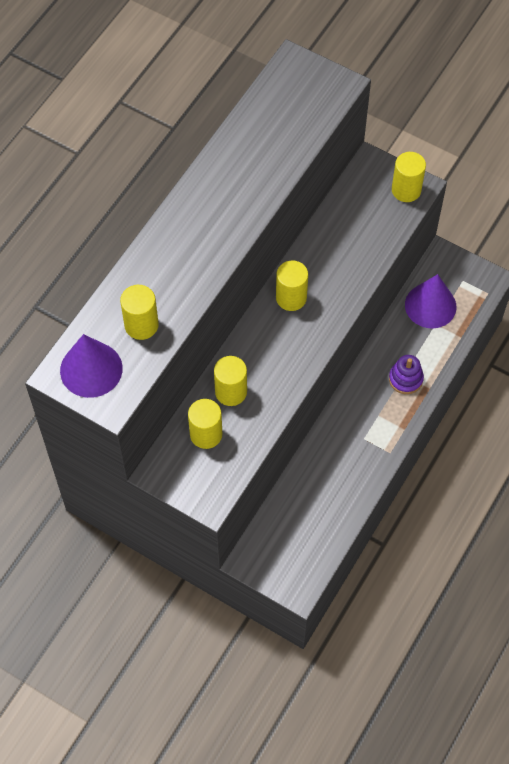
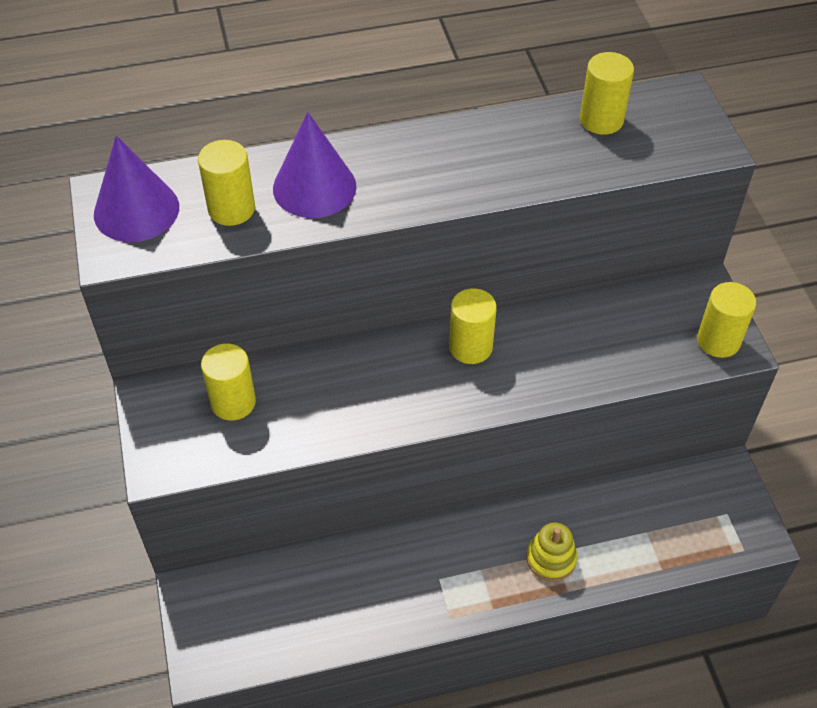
camera: 45 degrees right, 10 degrees down
yellow cylinder [214,356,247,406] -> yellow cylinder moved to [580,52,634,135]
purple stacking toy [389,355,424,394] -> yellow stacking toy [527,523,577,582]
purple cone [405,274,456,328] -> purple cone moved to [273,112,357,218]

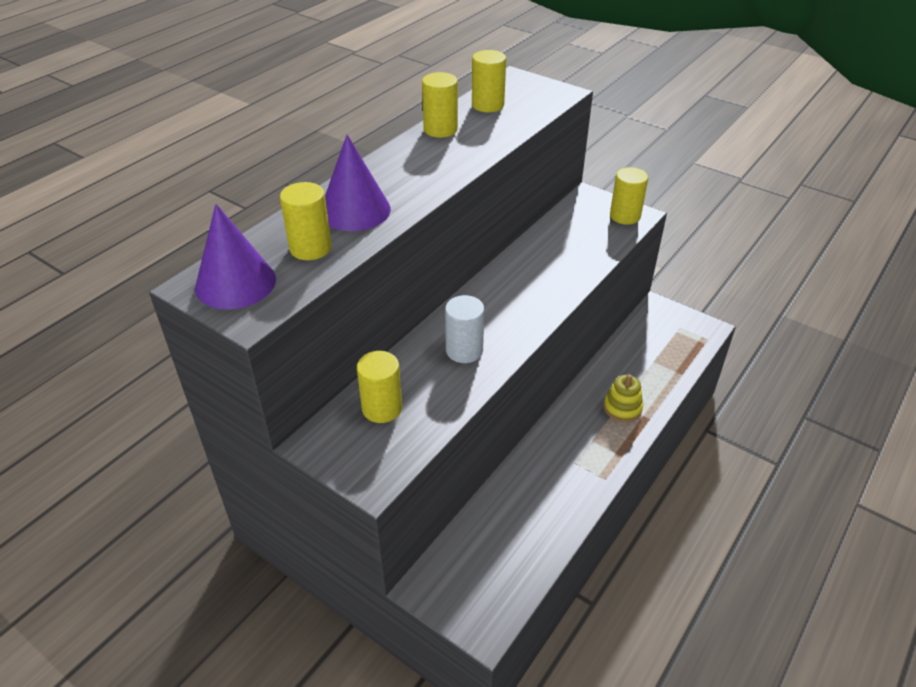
camera: 40 degrees left, 10 degrees down
yellow cylinder [449,288,497,364] -> yellow cylinder moved to [422,72,458,138]
none -> white cylinder [445,295,484,363]

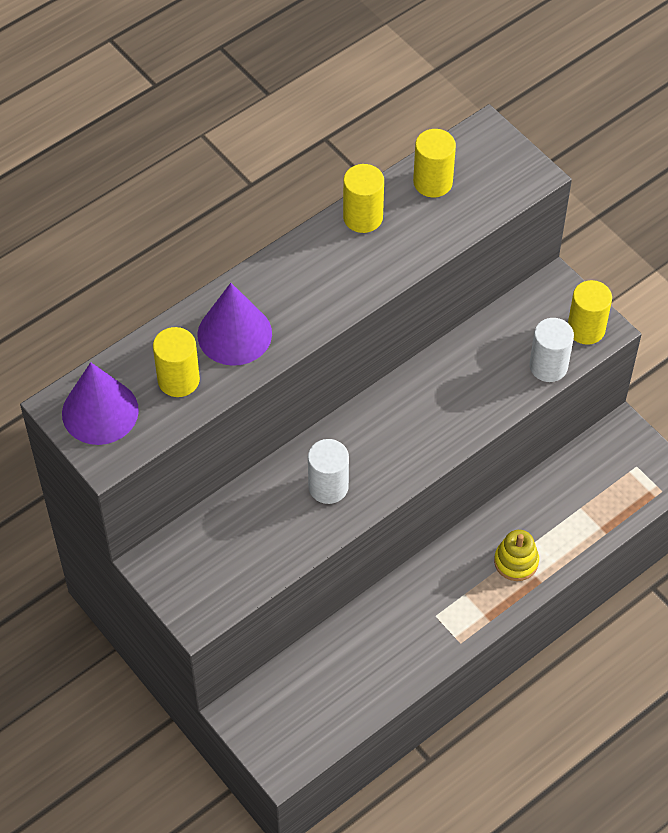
camera: 15 degrees right, 15 degrees up
yellow cylinder [357,351,402,423] -> none
none -> white cylinder [529,318,574,382]

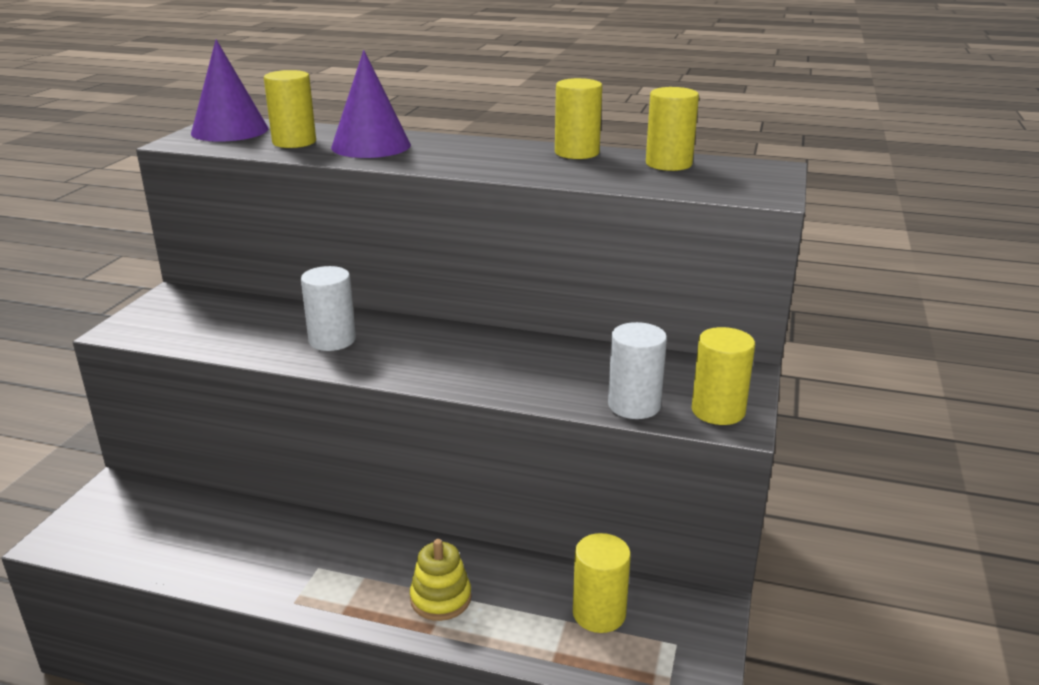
camera: 55 degrees right, 30 degrees down
none -> yellow cylinder [573,533,631,633]

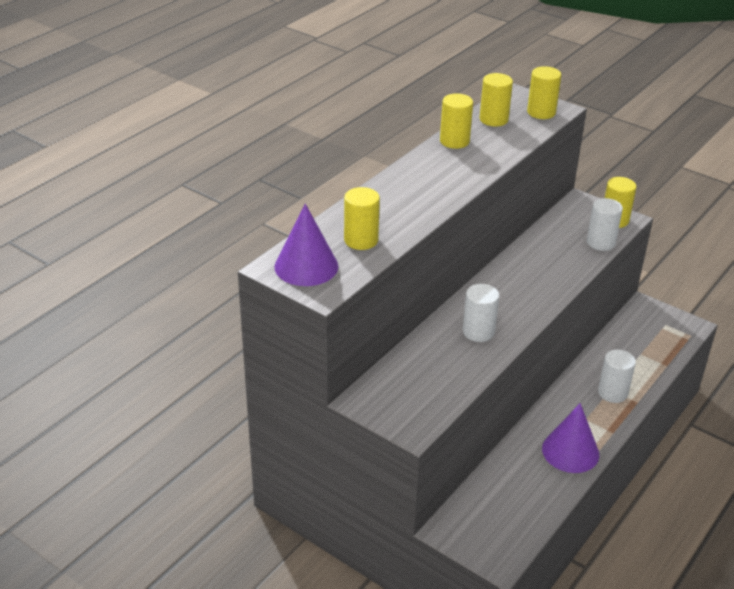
camera: 70 degrees left, 10 degrees up
purple cone [331,50,411,158] -> purple cone moved to [542,403,599,473]
yellow stacking toy [410,539,471,621] -> white cylinder [598,349,636,403]
yellow cylinder [573,533,631,633] -> yellow cylinder moved to [527,66,561,119]

